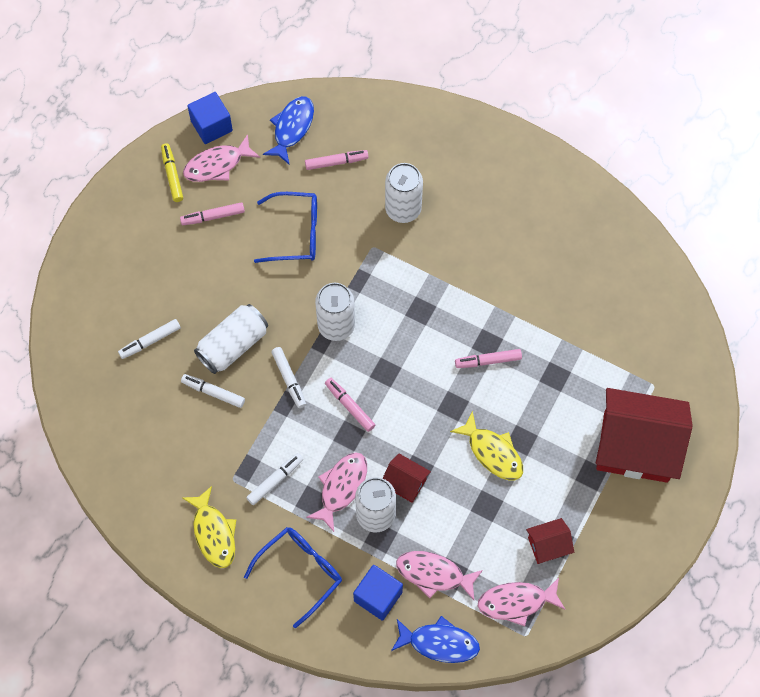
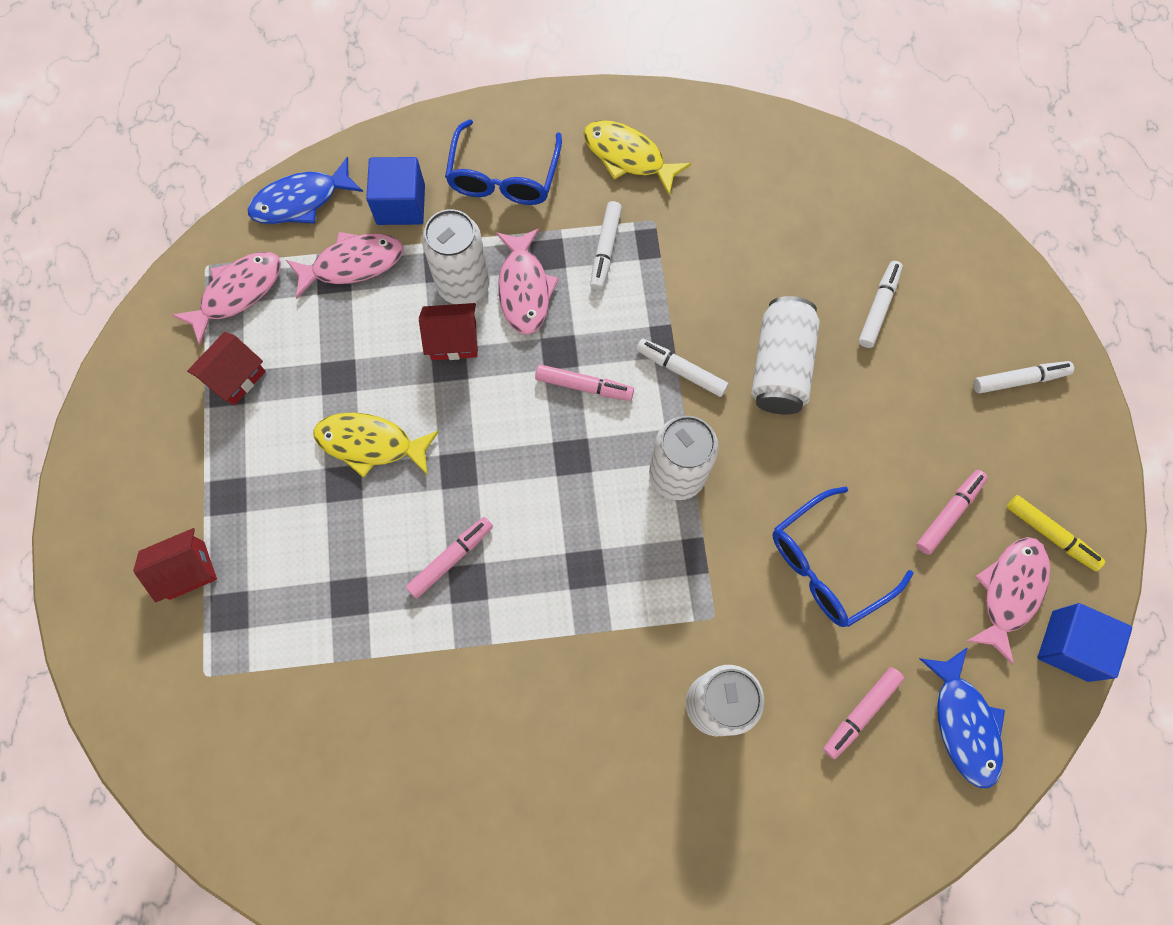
camera: 145 degrees right, 5 degrees up
white marker [181,374,245,408] -> white marker moved to [973,361,1074,394]
red house [596,388,693,483] -> red house [133,528,217,602], size x0.45

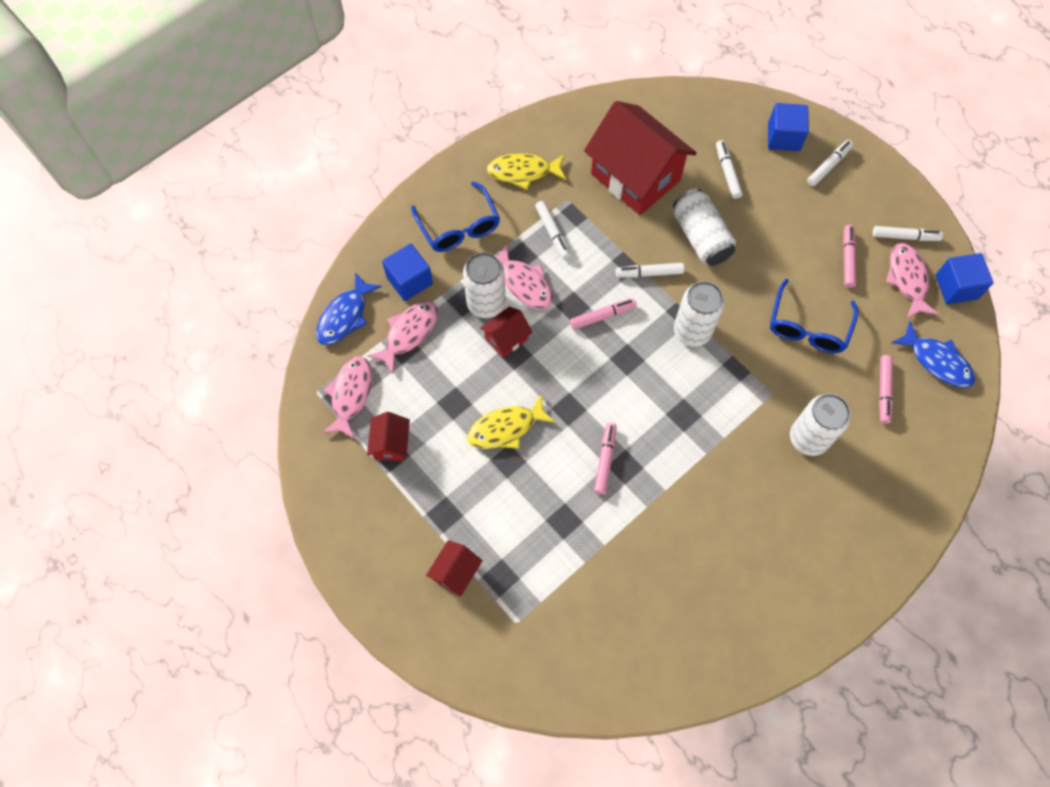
camera: 35 degrees left, 5 degrees down
yellow marker [1007,495,1105,571] -> white marker [873,226,943,241]
none -> red house [584,101,697,215]
none -> blue cube [768,103,809,151]

